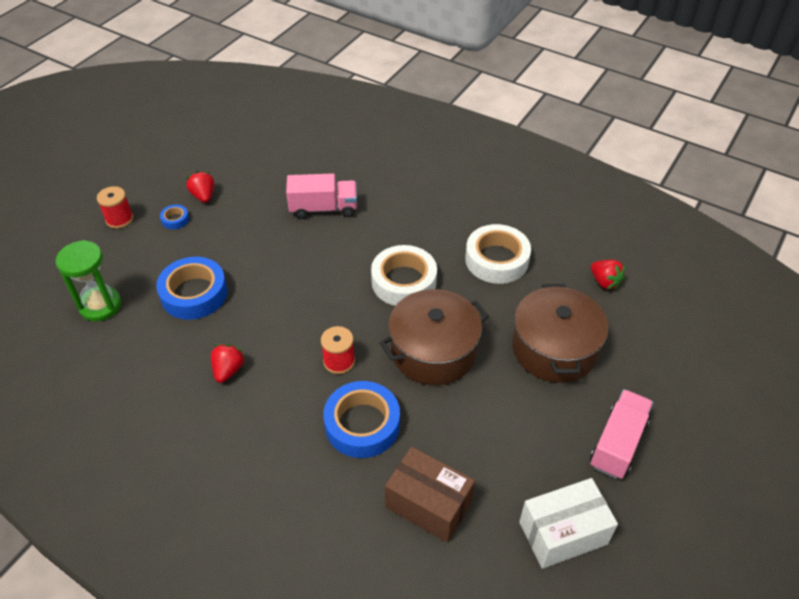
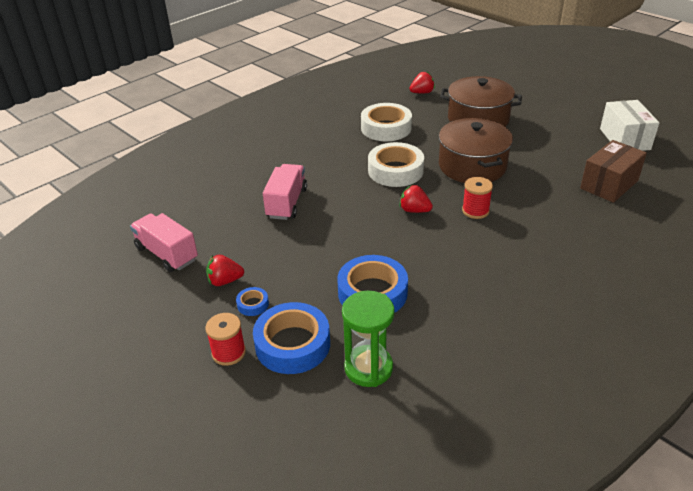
camera: 75 degrees left, 10 degrees down
red strawberry [211,344,245,383] -> red strawberry moved to [399,185,433,213]
blue tape [323,381,400,458] -> blue tape moved to [253,302,330,374]
pink truck [590,389,653,479] -> pink truck moved to [130,213,198,272]

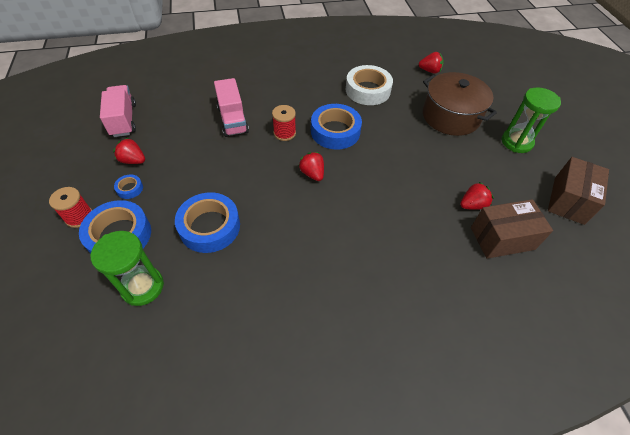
camera: 30 degrees right, 15 degrees up
pink truck [263,164,307,220] -> pink truck turned 120 degrees clockwise [214,78,249,137]
white tape [368,142,424,187] -> blue tape [311,104,362,150]
brown pot [439,118,513,183] -> none
red spool [462,177,493,219] -> red spool moved to [272,105,296,141]
white box [600,100,659,151] -> brown box [548,157,609,225]
none -> red strawberry [460,182,494,210]
none -> green hourglass [502,88,561,153]

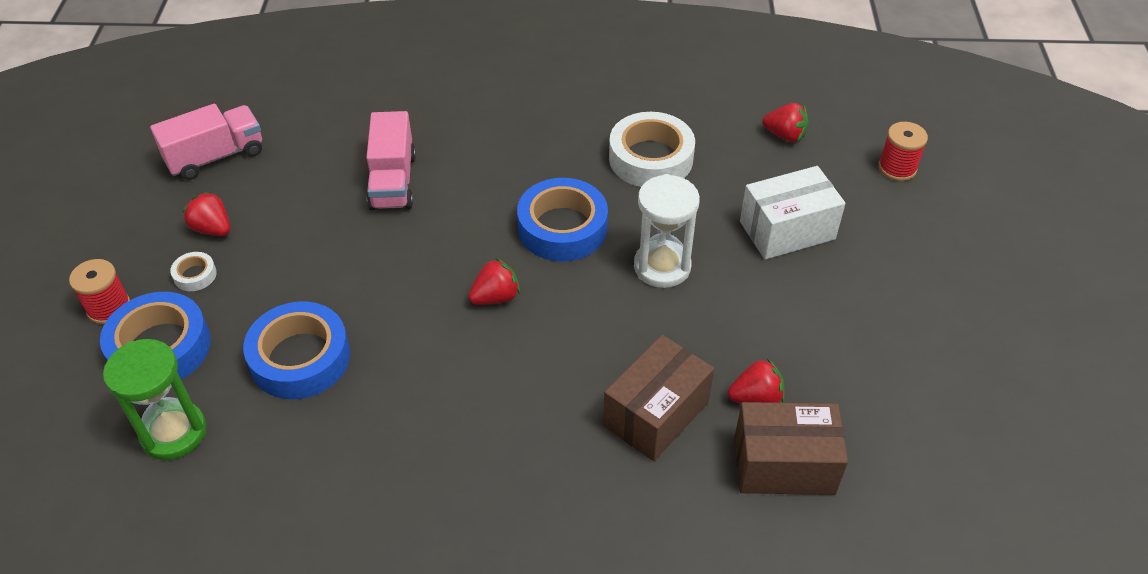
camera: 15 degrees right, 5 degrees down
pink truck [100,85,136,137] -> pink truck turned 60 degrees clockwise [150,104,262,180]
blue tape [114,174,143,199] -> white tape [170,252,217,291]
red spool [272,105,296,141] -> red spool moved to [878,122,928,181]
red strawberry [298,152,324,181] -> red strawberry turned 75 degrees clockwise [468,258,520,305]
brown pot [423,72,497,136] -> white box [740,166,846,260]
green hourglass [502,88,561,153] -> none
brown box [548,157,609,225] -> brown box moved to [603,335,714,461]
none -> white hourglass [634,174,700,288]

